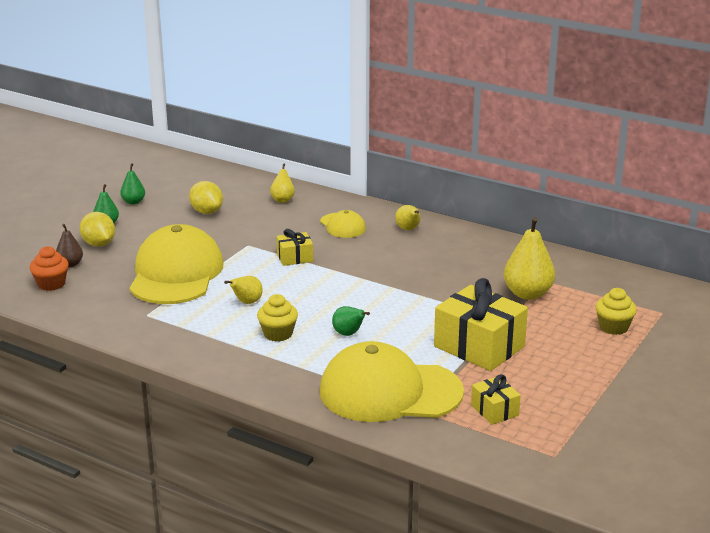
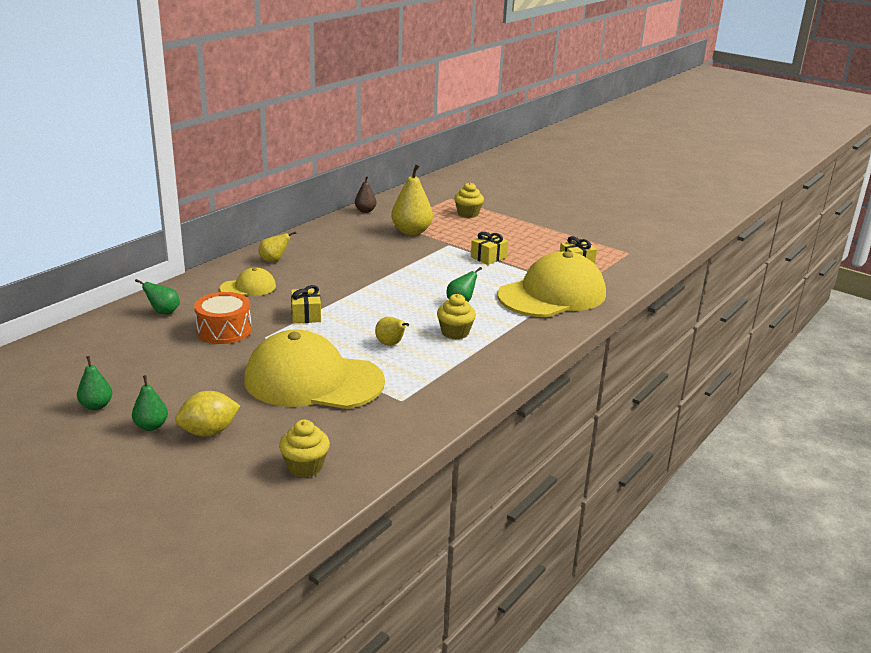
camera: 85 degrees left, 0 degrees up
orange cupcake [30,246,68,291] -> yellow cupcake [279,420,330,478]
brown pear [56,224,83,267] -> brown pear moved to [355,176,377,213]
yellow lemon [189,181,223,214] -> none
yellow pear [270,164,295,203] -> green pear [135,279,180,314]
yellow cap [320,341,464,422] -> yellow cap turned 135 degrees counterclockwise [498,251,606,317]
yellow gift [434,278,528,371] -> yellow gift [471,232,508,265], size x0.50
none -> orange drum [194,292,252,344]

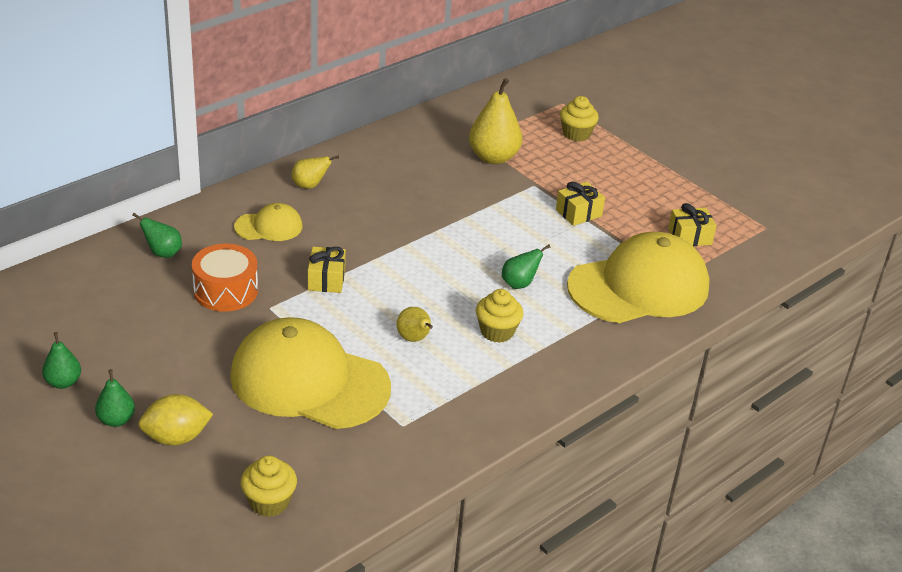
camera: 10 degrees right, 10 degrees up
brown pear [355,176,377,213] -> none

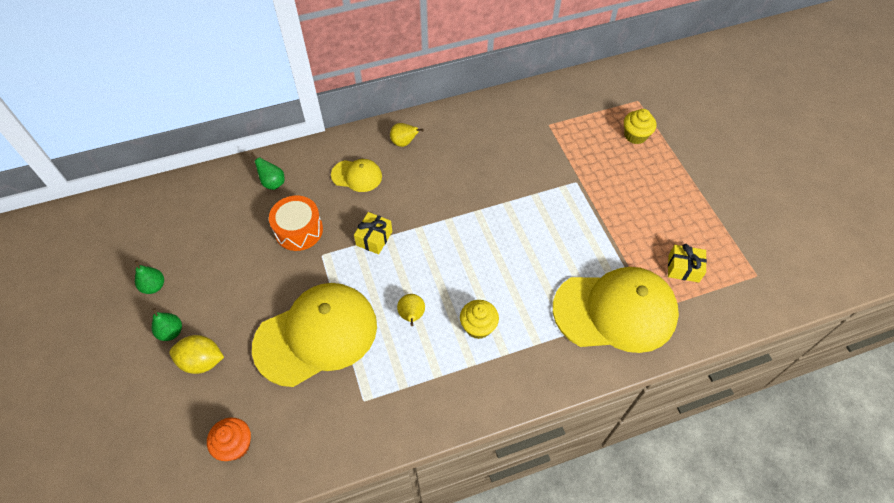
camera: 25 degrees right, 20 degrees up
yellow cap [230,317,391,429] -> yellow cap turned 105 degrees clockwise [252,283,377,387]
yellow cupcake [241,456,297,517] -> orange cupcake [207,418,251,461]
yellow pear [469,78,522,164] -> none
green pear [502,245,550,289] -> none
yellow gift [556,182,605,226] -> none

